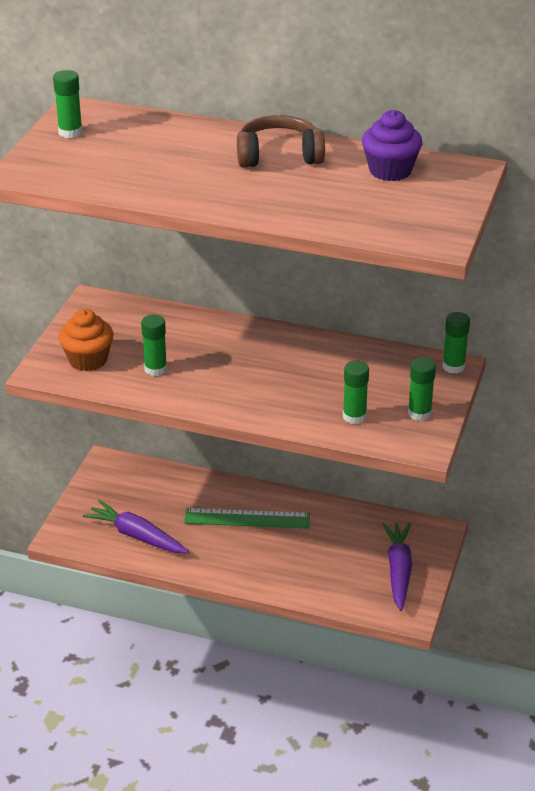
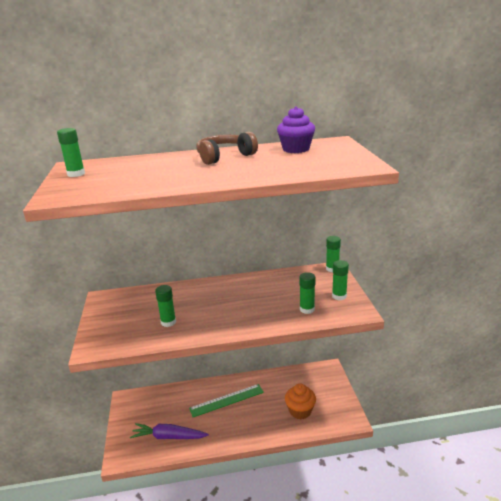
camera: 25 degrees left, 10 degrees down
orange cupcake [59,309,113,371] -> orange cupcake moved to [285,384,316,420]
purple carrot [382,522,412,611] -> none

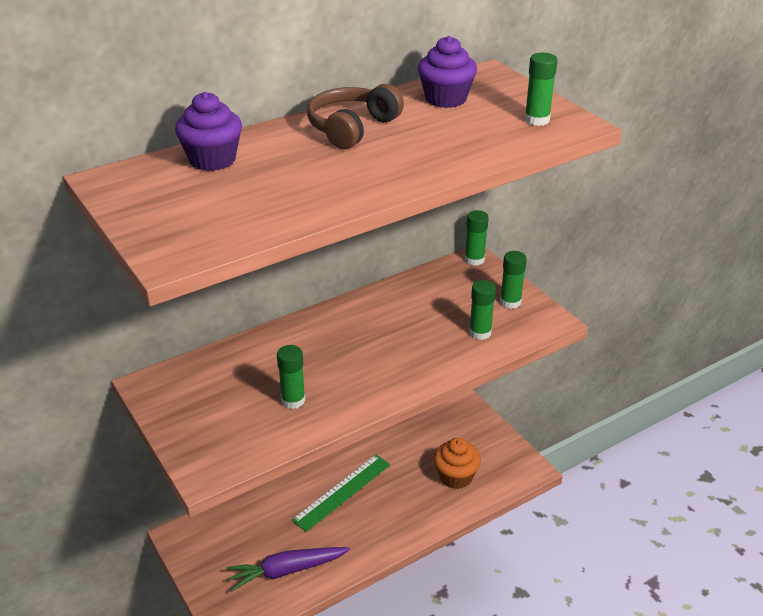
camera: 25 degrees left, 10 degrees up
green glue stick [57,128,85,177] -> green glue stick moved to [524,53,557,126]
none -> purple cupcake [175,92,242,171]

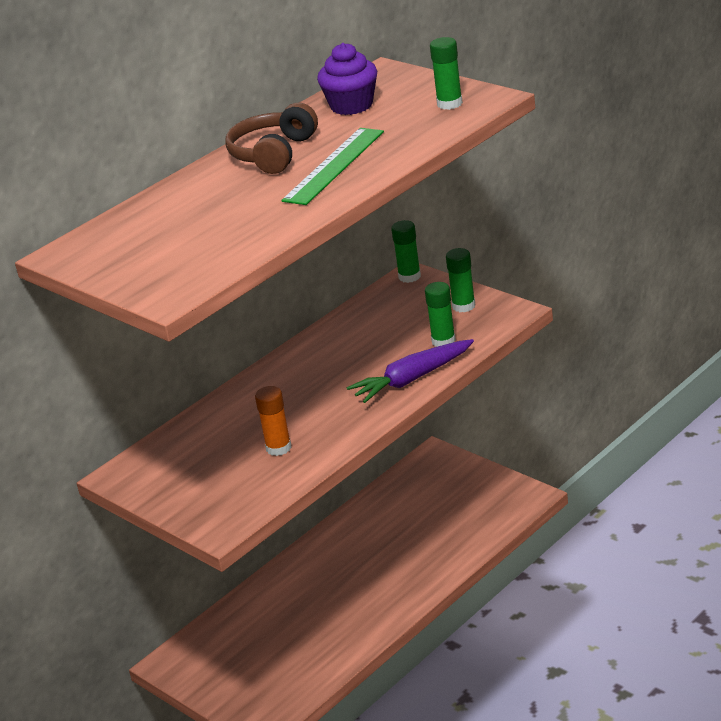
camera: 10 degrees left, 5 degrees down
purple cupcake [175,92,242,171] -> none
purple carrot [226,547,350,591] -> purple carrot moved to [347,339,474,403]
green glue stick [277,345,306,409] -> orange glue stick [255,386,291,456]
green ruler [292,455,390,532] -> green ruler moved to [281,128,384,205]
orange cupcake [434,438,481,489] -> none

